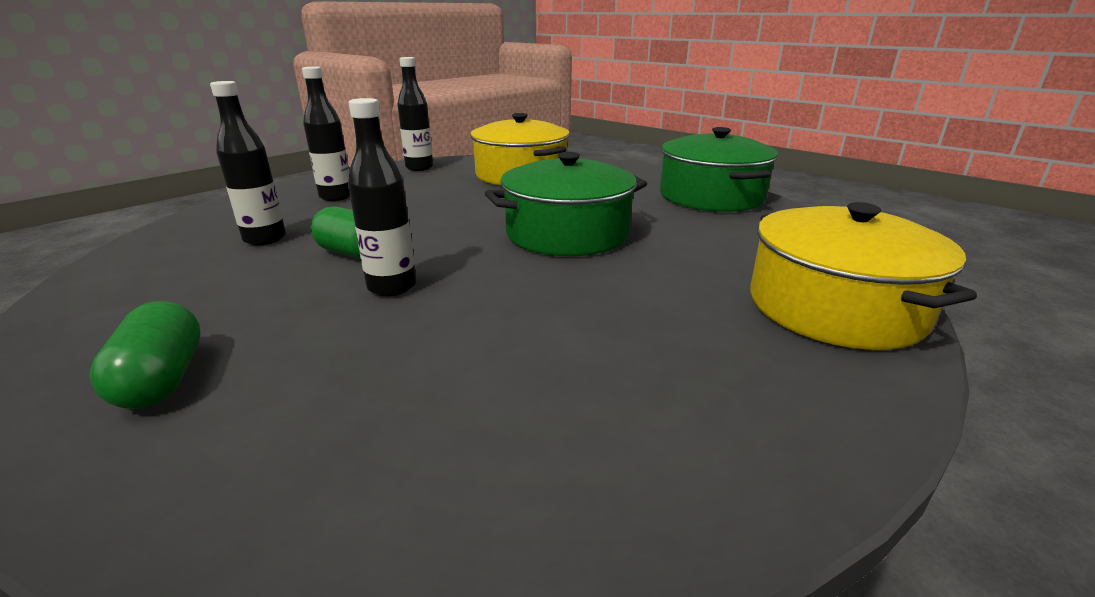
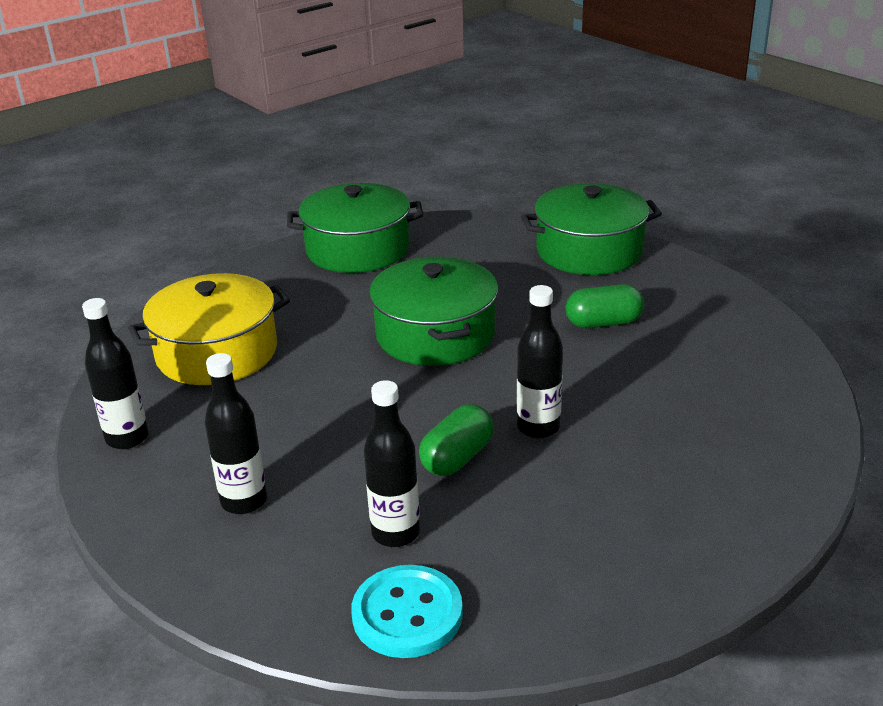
camera: 80 degrees left, 5 degrees up
green capsule [90,301,201,409] -> green capsule moved to [566,284,644,328]
yellow pot [750,202,977,350] -> green pot [521,183,662,275]
none -> turquoise button [351,565,463,658]

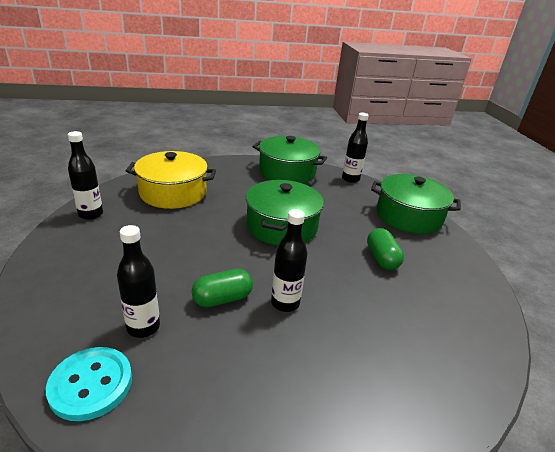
camera: 25 degrees right, 0 degrees up
black bottle [205,353,267,514] -> black bottle moved to [342,113,369,183]
green capsule [566,284,644,328] -> green capsule turned 60 degrees clockwise [367,228,404,270]

